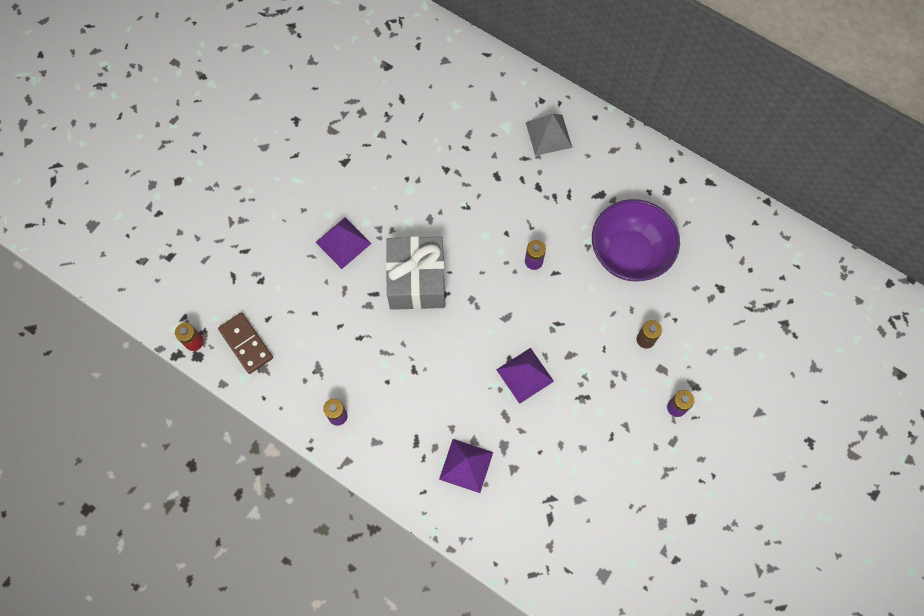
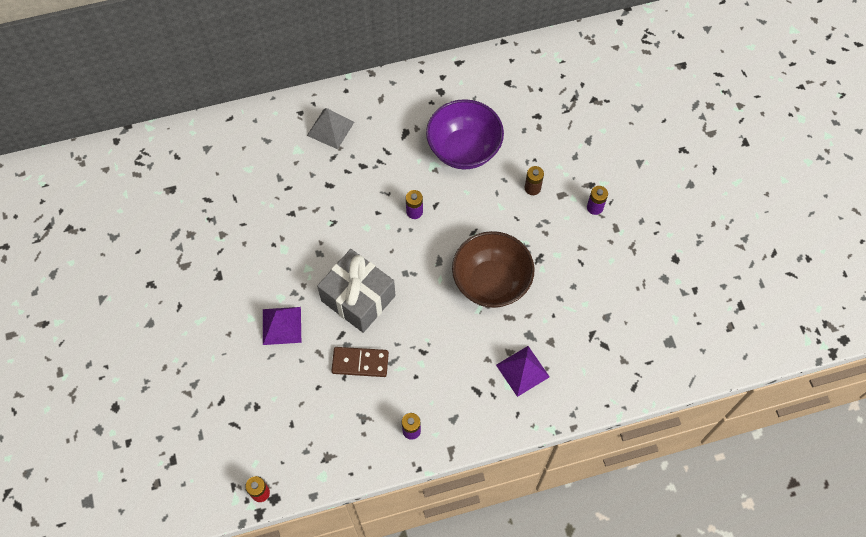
camera: 50 degrees left, 5 degrees down
brown domino [218,313,273,374] -> brown domino moved to [331,347,389,377]
purple pyramid [496,348,554,404] -> brown bowl [452,231,535,308]

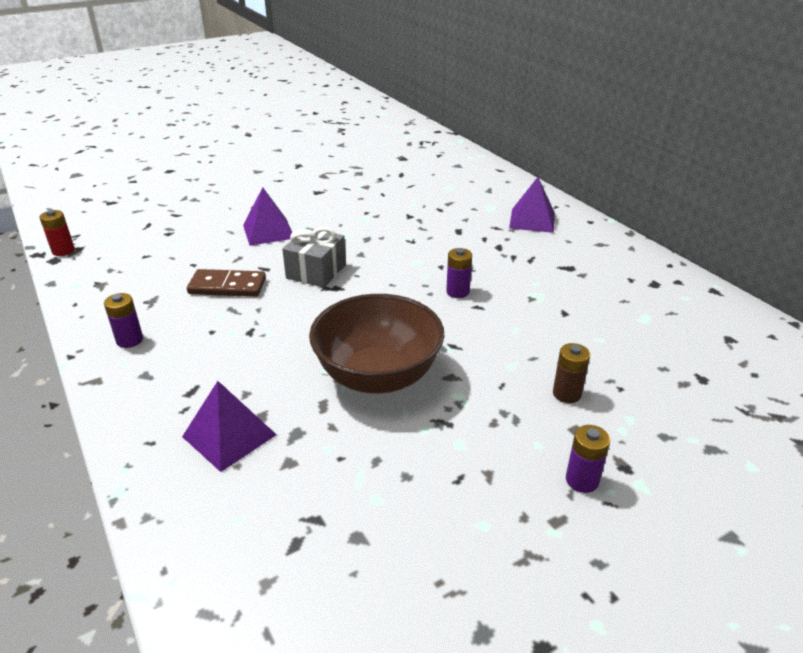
camera: 75 degrees right, 30 degrees down
grey pyramid [307,108,354,149] -> purple pyramid [509,177,555,233]
grey gift [317,249,396,333] -> grey gift [282,227,346,288], size x0.66
brown domino [331,347,389,377] -> brown domino turned 75 degrees counterclockwise [187,269,266,297]
purple bowl [426,99,504,169] -> none

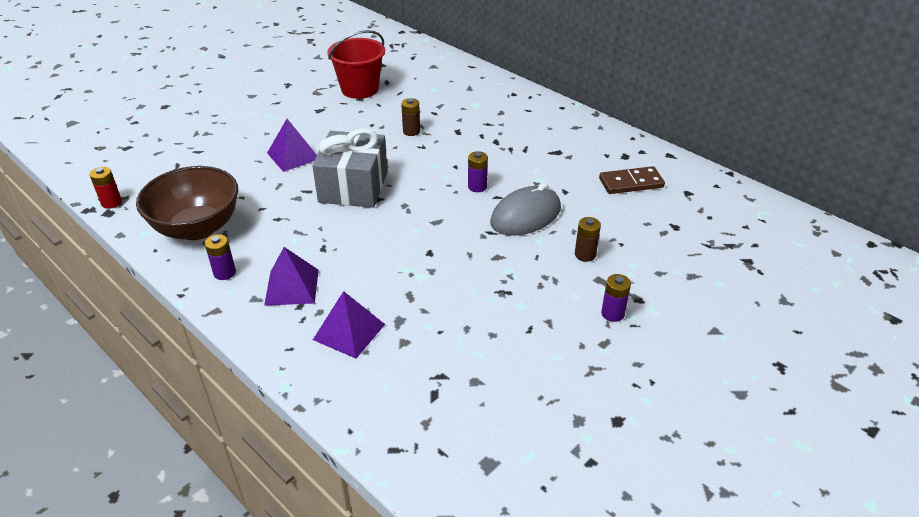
camera: 15 degrees left, 5 degrees up
brown domino [187,269,266,297] -> brown domino moved to [599,166,665,194]
grey gift [282,227,346,288] -> grey gift [312,128,388,208], size x1.52
brown bowl [309,294,444,394] -> brown bowl moved to [136,166,238,240]
purple pyramid [509,177,555,233] -> purple pyramid moved to [264,247,319,306]
none -> red bucket [327,30,385,99]
none -> brown battery [401,98,420,136]
none -> grey mouse [490,183,561,236]

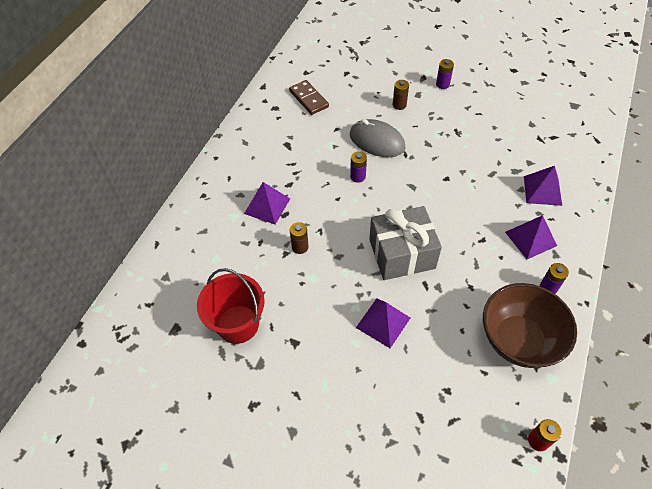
camera: 110 degrees left, 15 degrees up
none -> purple pyramid [244,182,290,224]

